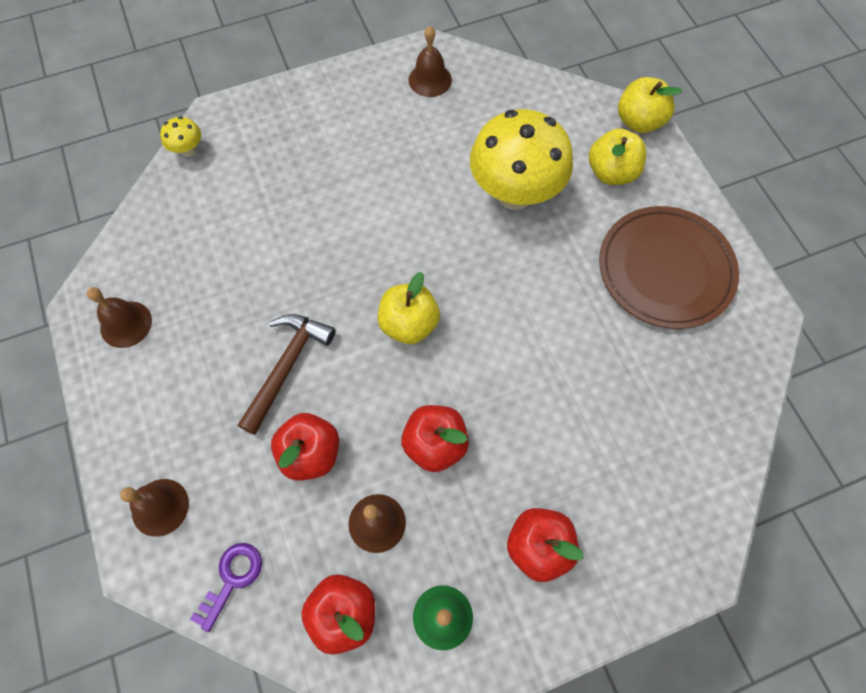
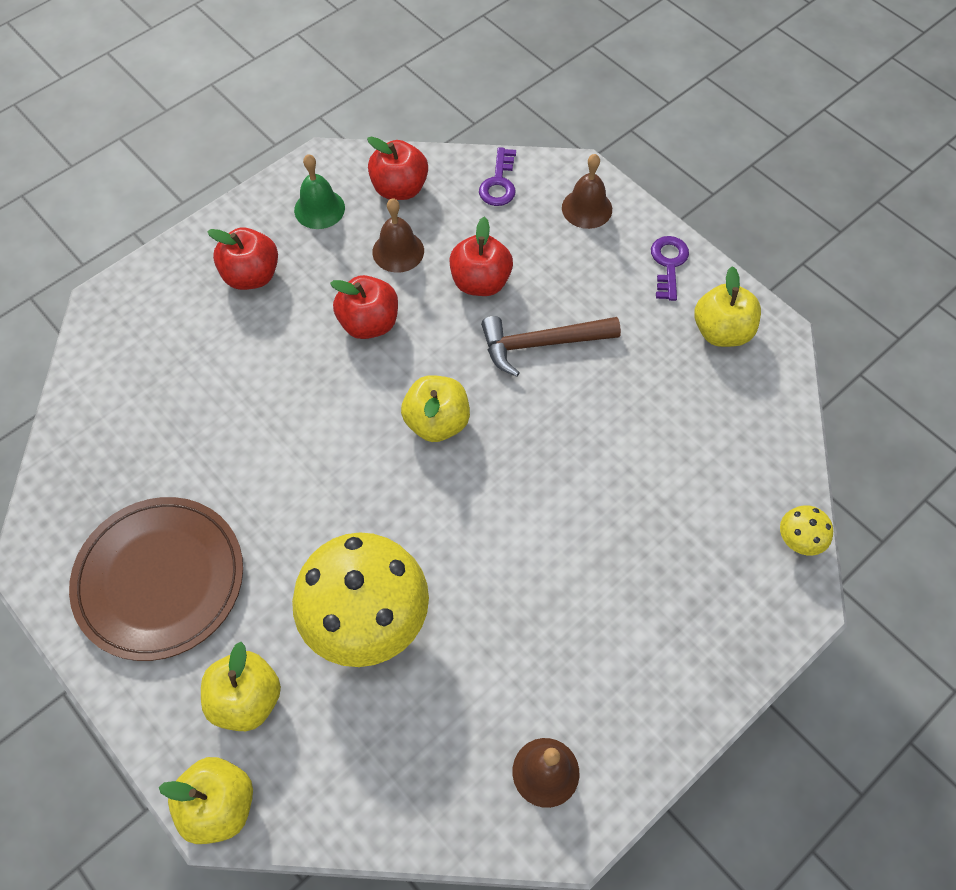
camera: 160 degrees right, 5 degrees down
brown bell [87,287,152,348] -> yellow apple [694,266,761,347]
brown hammer [237,314,335,435] -> brown hammer turned 75 degrees clockwise [481,316,621,377]
none -> purple key [651,236,689,301]

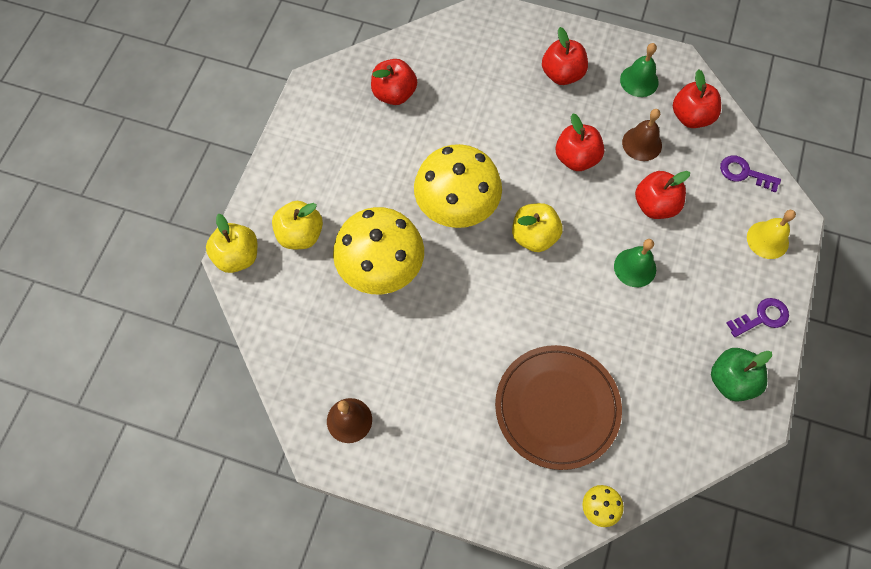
camera: 60 degrees right, 5 degrees up
brown plate [69,497,243,661] -> brown plate moved to [495,345,622,470]
purple key [479,147,516,206] -> purple key turned 45 degrees clockwise [720,156,781,192]
brown hammer [481,316,621,377] -> green bell [614,239,656,287]
brown bell [562,154,612,229] -> yellow bell [747,210,796,259]
yellow apple [694,266,761,347] -> green apple [711,348,772,402]
none -> red apple [371,59,417,105]
none -> yellow mushroom [414,144,502,228]

